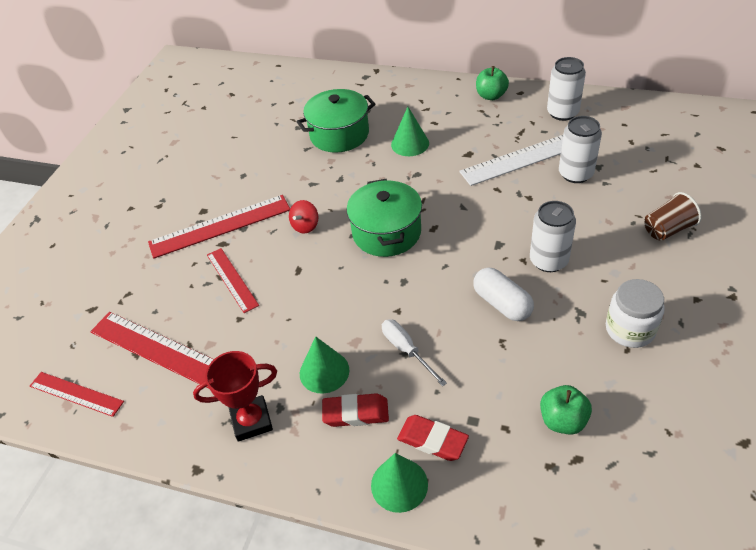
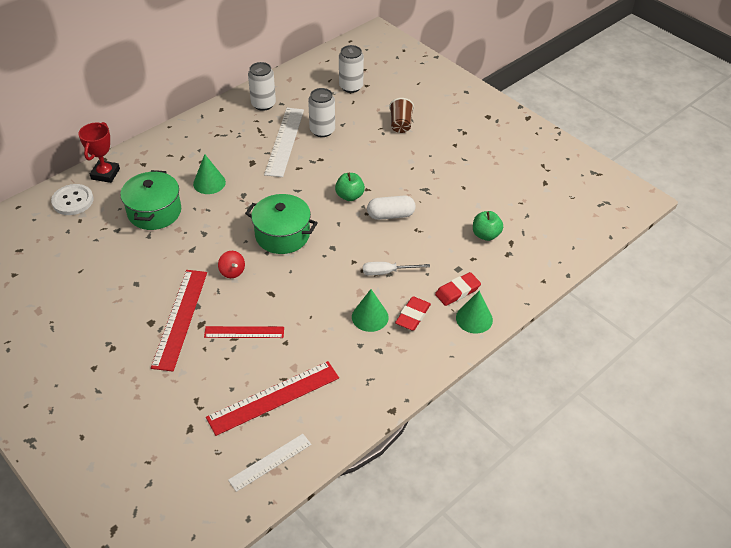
camera: 65 degrees left, 0 degrees up
red ruler [30,372,124,417] -> white ruler [228,434,312,492]
red trophy [193,351,277,442] -> red trophy moved to [78,122,120,183]
green apple [476,66,509,100] -> green apple moved to [335,173,365,201]
white can [530,201,576,272] -> white can moved to [339,45,364,93]
white jar [606,279,665,348] -> none
none -> white button [51,184,94,215]

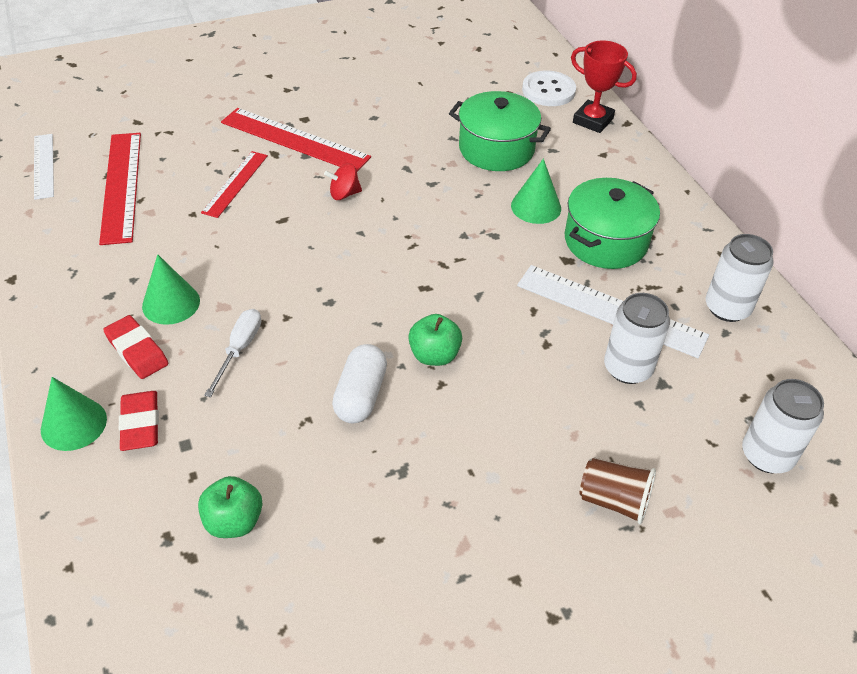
camera: 110 degrees right, 0 degrees up
green pot [245,194,318,254] -> green pot moved to [565,178,660,269]

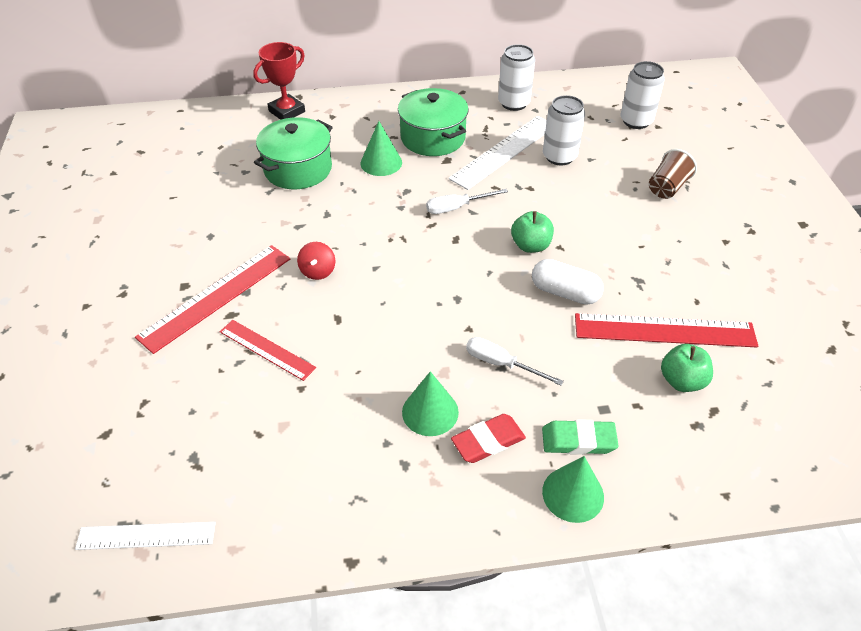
camera: 75 degrees left, 0 degrees up
red ruler [99,133,141,245] -> red ruler moved to [575,313,758,347]
red eraser [119,391,159,451] -> green eraser [542,419,619,455]
white button [522,71,576,106] -> none
none -> white screwdriver [426,189,508,214]

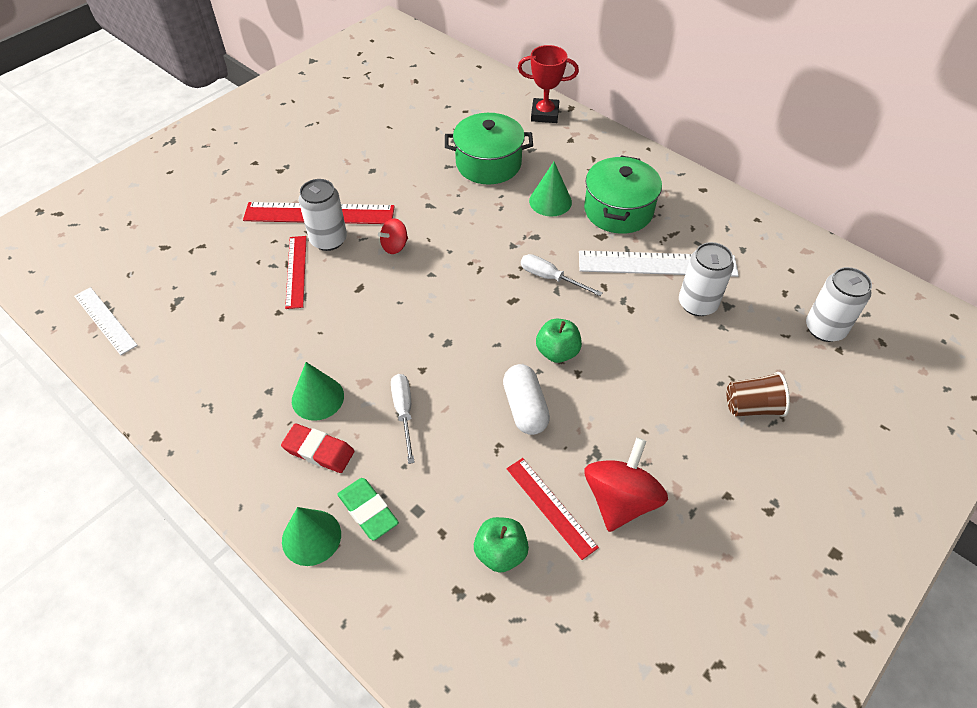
camera: 50 degrees right, 5 degrees up
white can [498,44,535,111] -> white can moved to [299,179,347,251]
red ruler [575,313,758,347] -> red ruler [507,458,599,560], size x0.62
none -> red spinning top [585,438,668,532]

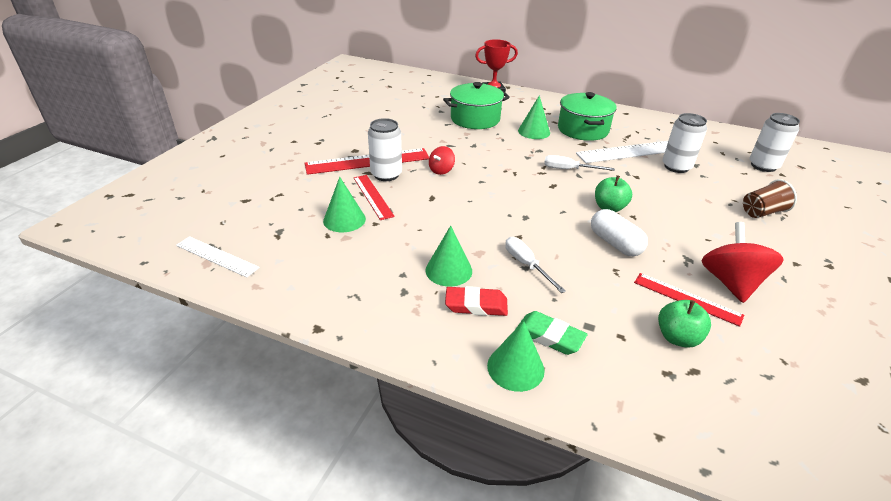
camera: 20 degrees left, 15 degrees down
none -> green cone [323,177,366,232]

